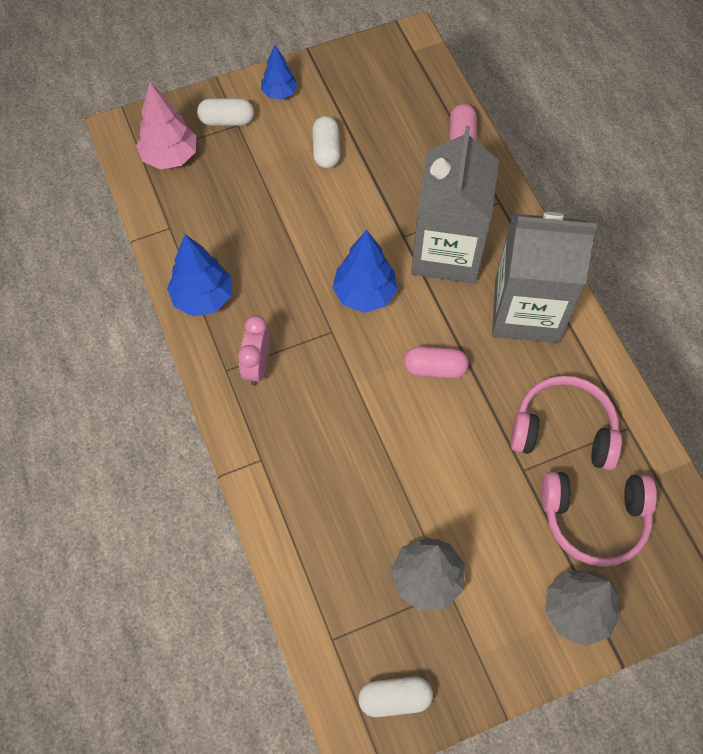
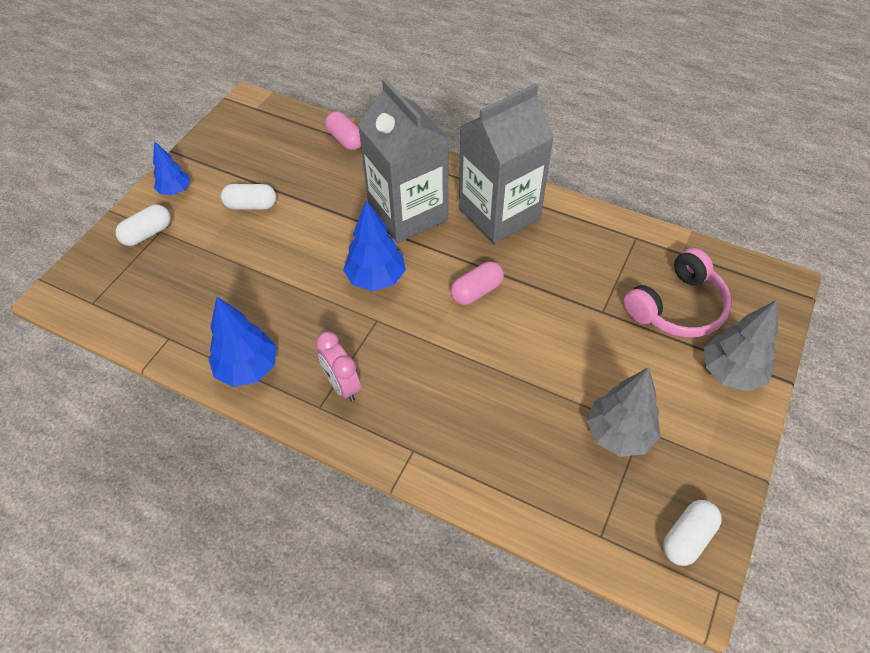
camera: 40 degrees left, 10 degrees down
pink tree [136,82,196,170] -> none
white capsule [312,116,340,169] -> white capsule turned 45 degrees counterclockwise [221,184,276,210]
pink headphones [510,376,622,470] -> none

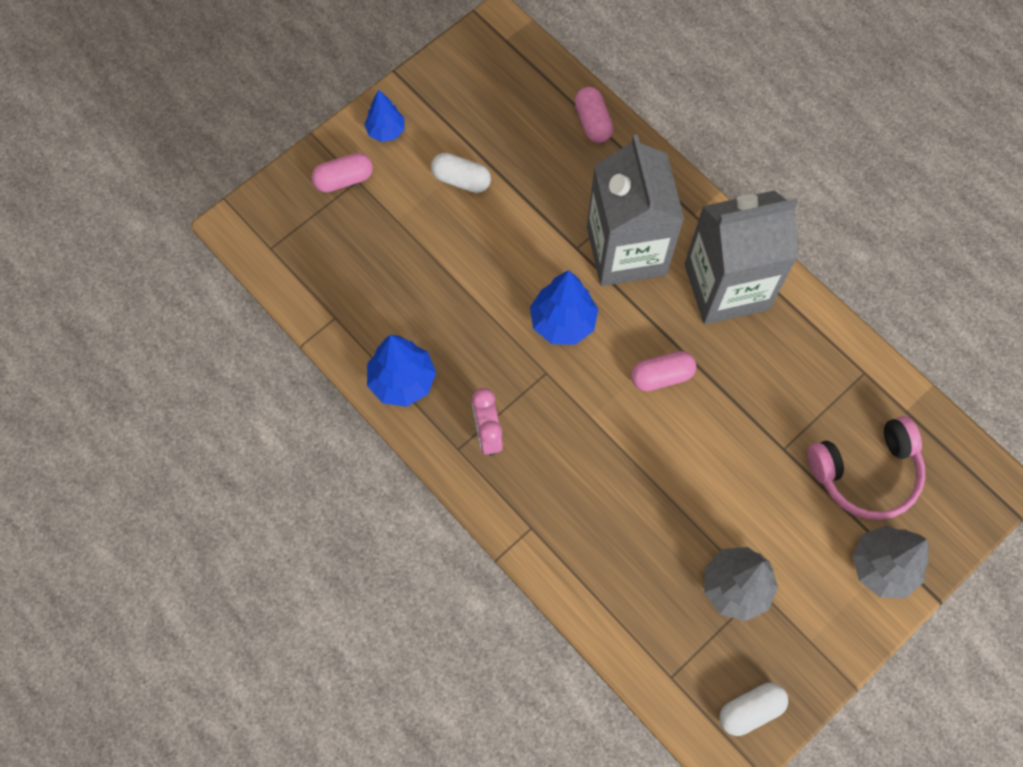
camera: 20 degrees right, 15 degrees up
white capsule [115,205,171,246] -> pink capsule [311,153,373,192]

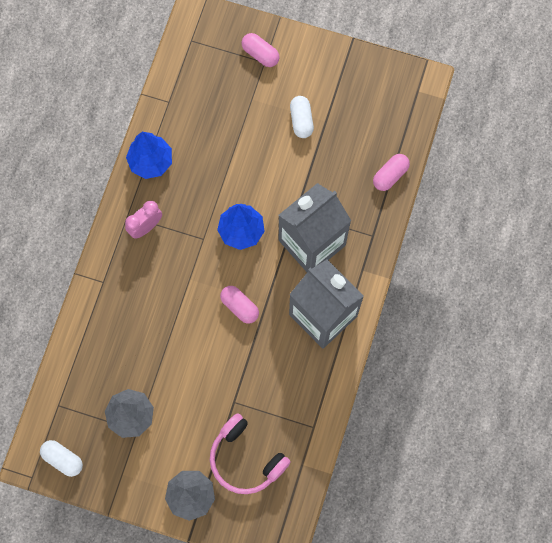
camera: 60 degrees right, 5 degrees up
blue tree [364,89,405,142] -> none

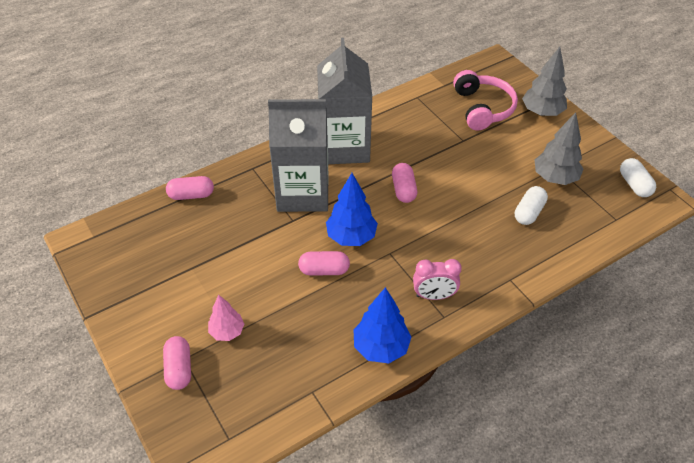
camera: 140 degrees left, 25 degrees down
white capsule [290,96,314,138] -> white capsule moved to [515,186,548,225]
none -> pink tree [208,295,244,341]
none -> pink capsule [298,251,350,275]

